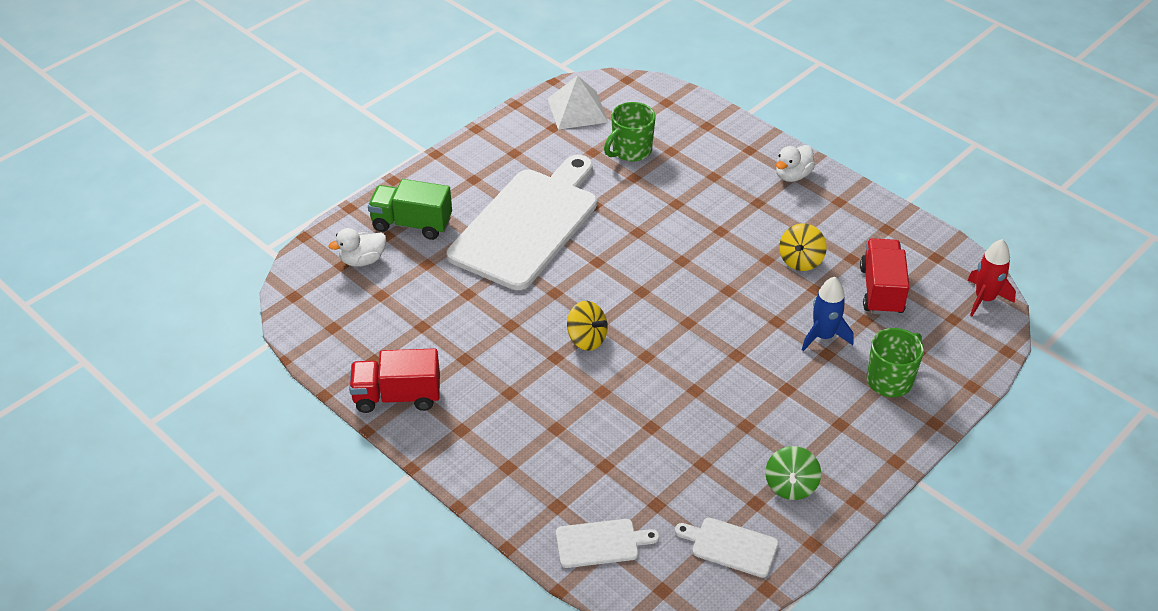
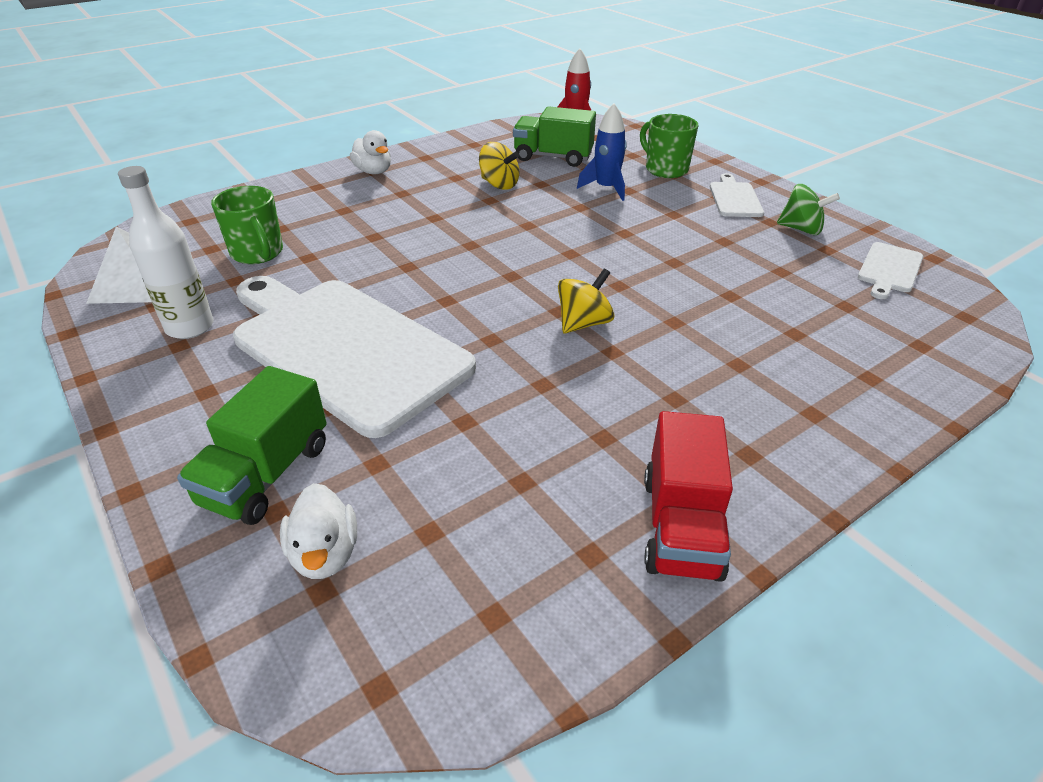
camera: 80 degrees left, 5 degrees down
white cutting board [556,519,659,568] -> white cutting board moved to [710,173,764,217]
red truck [860,238,909,315] -> green truck [513,106,596,167]
none -> white bottle [118,166,213,339]

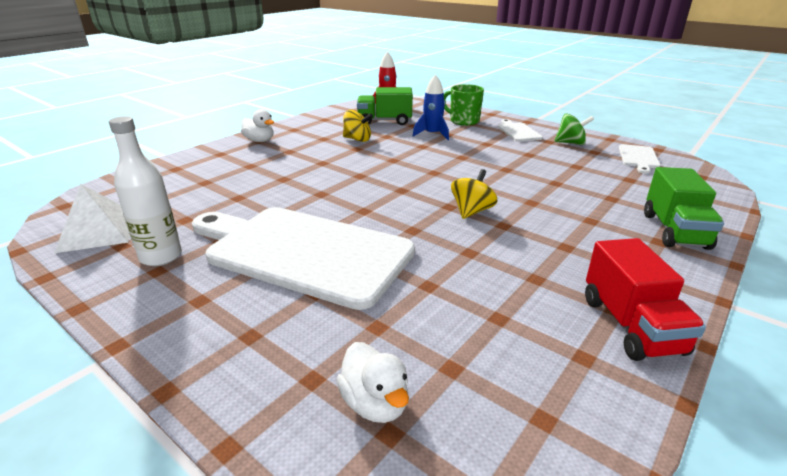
camera: 15 degrees left, 10 degrees down
green truck [177,366,327,525] -> green truck moved to [644,167,724,250]
green mug [211,186,283,264] -> none

